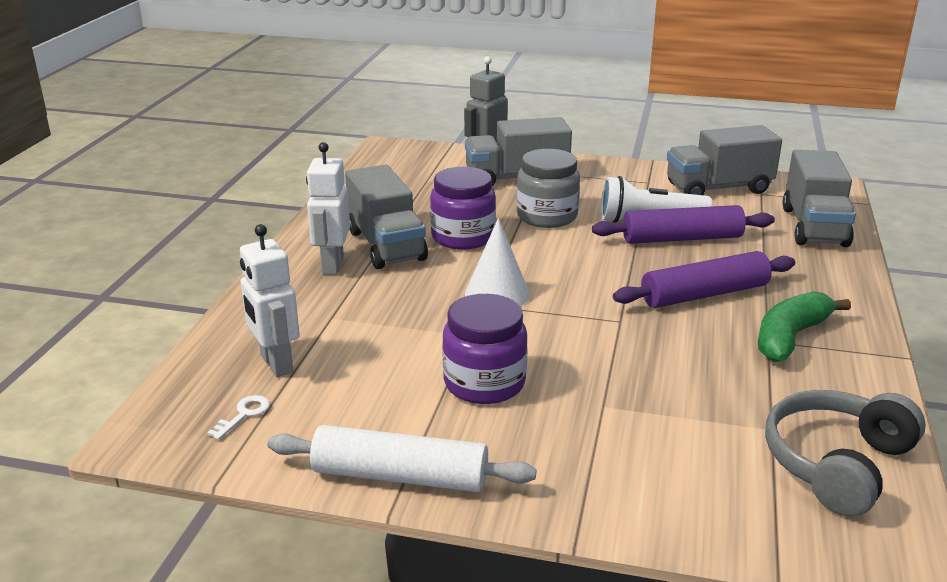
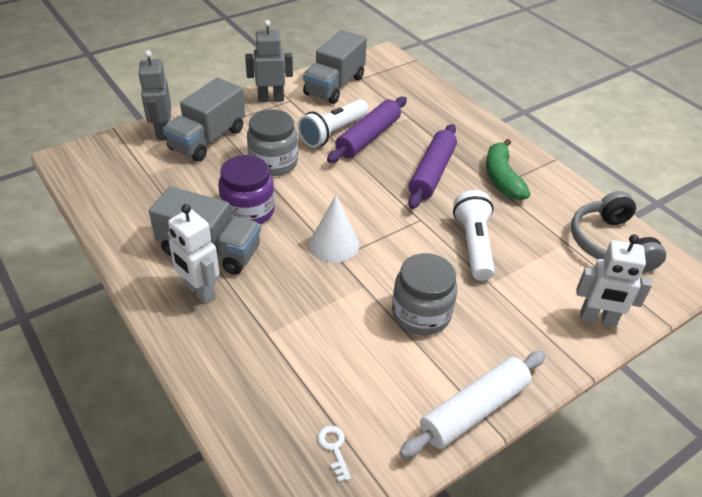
camera: 50 degrees left, 15 degrees up
white robot [240,224,300,377] -> white robot moved to [576,234,652,327]
purple jar [442,294,528,404] -> grey jar [392,253,457,335]
grey truck [782,150,856,247] -> none
none -> grey robot [245,20,293,102]
none -> white flashlight [453,190,495,281]

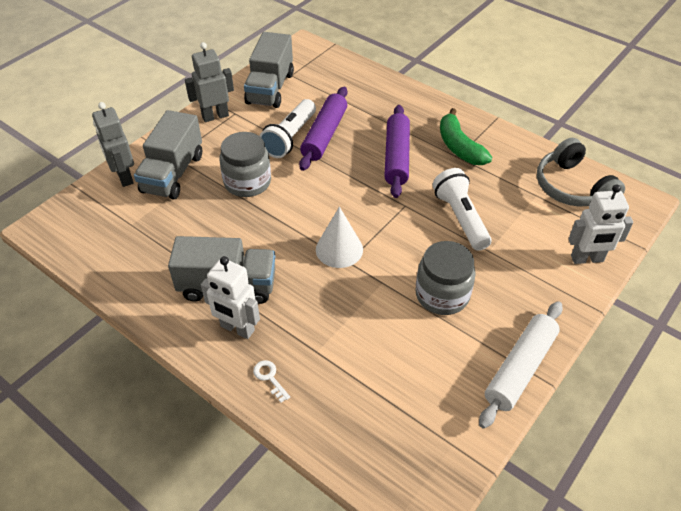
camera: 15 degrees left, 5 degrees up
purple jar [218,155,275,224] -> none
white key [318,426,351,482] -> white key moved to [253,360,290,402]

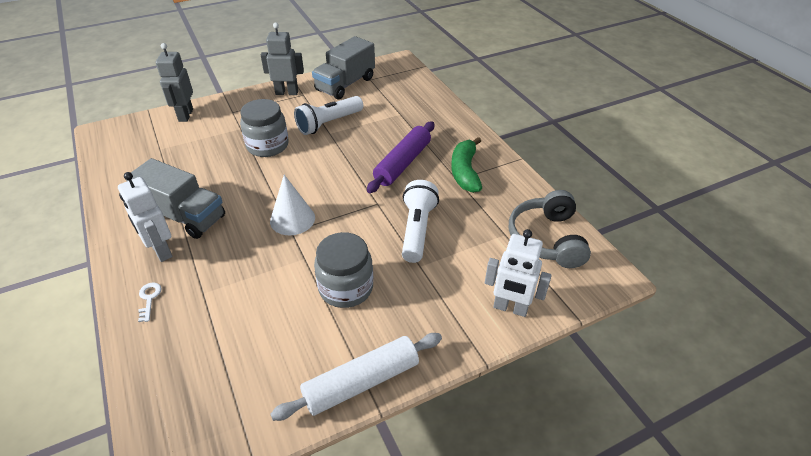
camera: 25 degrees right, 5 degrees down
grey truck [134,110,202,200] -> none
purple rolling pin [299,87,347,171] -> none

